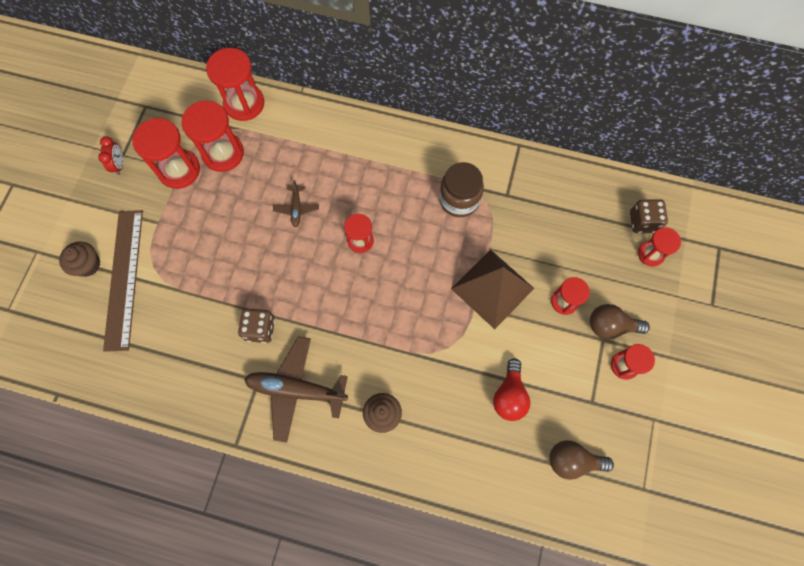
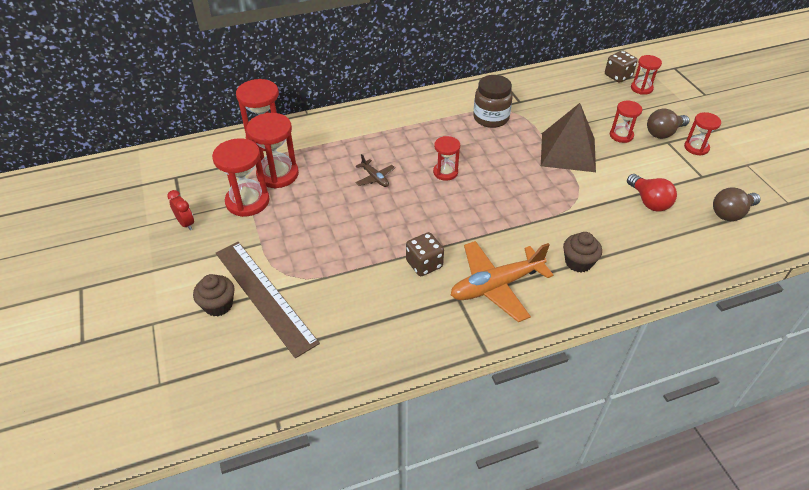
camera: 35 degrees left, 25 degrees down
brown plane [244,336,348,443] -> orange plane [451,241,554,322]

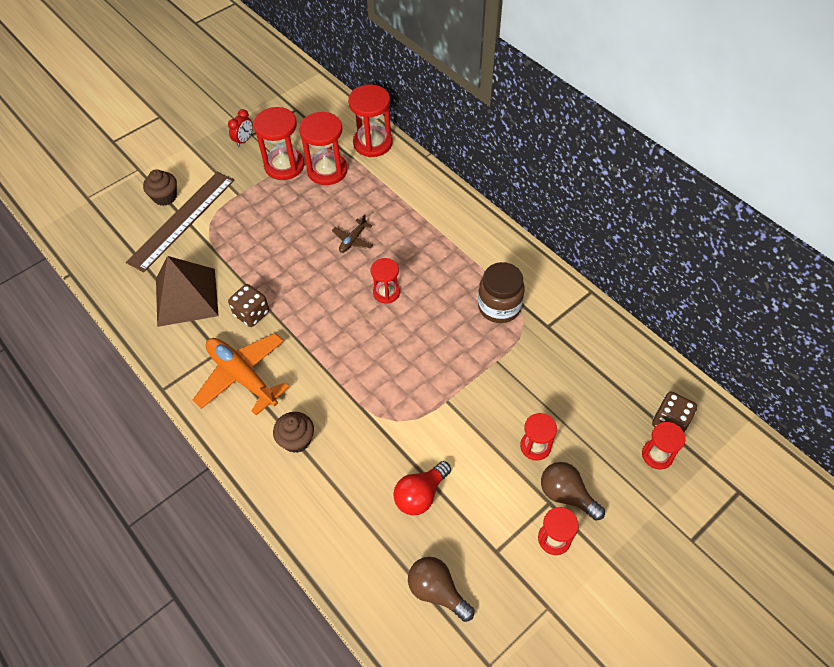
camera: 70 degrees right, 10 degrees up
brown pyramid [541,103,596,172] -> brown pyramid moved to [156,256,219,327]

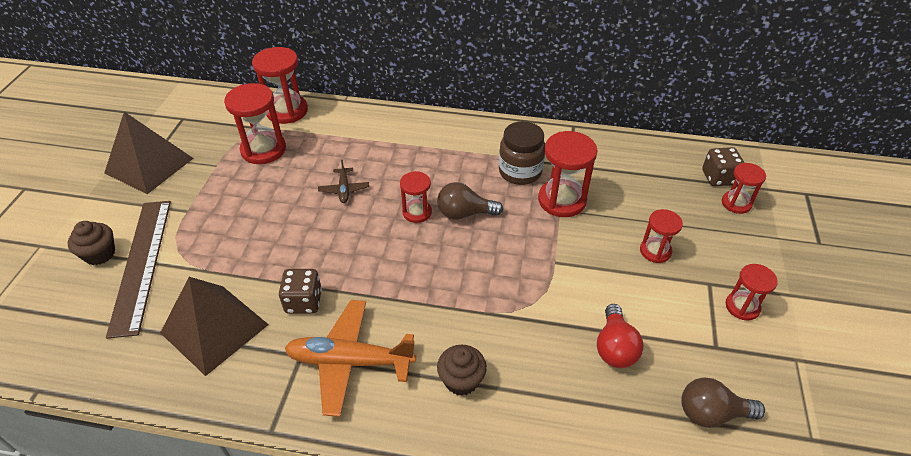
camera: 40 degrees left, 10 degrees down
red clock [228,109,253,147] -> brown pyramid [104,112,193,194]
red hourglass [254,107,304,180] -> red hourglass moved to [538,131,598,217]
brown light bulb [541,462,605,521] -> brown light bulb moved to [437,182,503,220]

